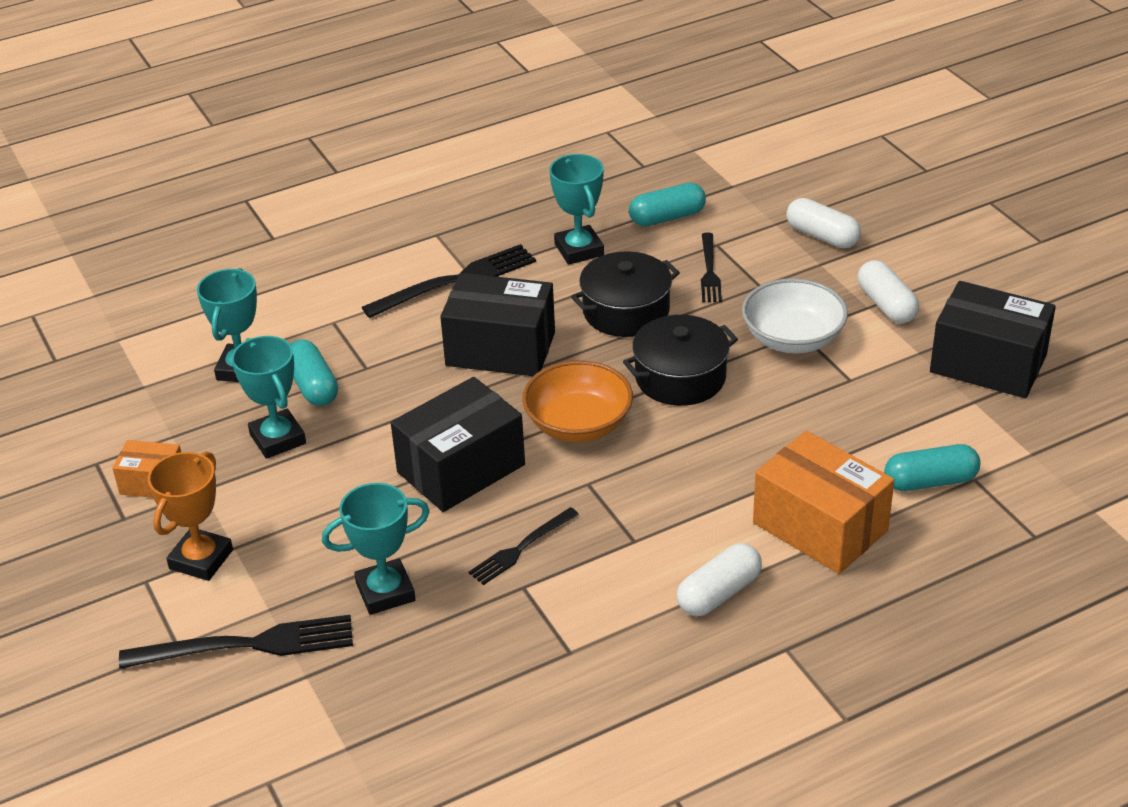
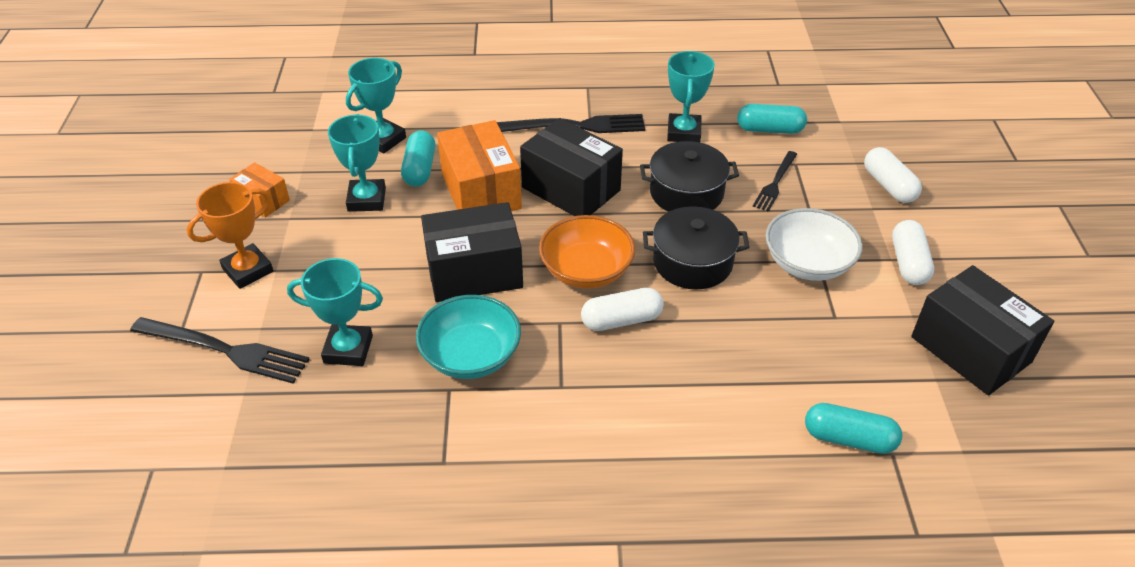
camera: 25 degrees right, 5 degrees up
black fork [468,507,579,585] -> turquoise bowl [416,295,521,379]
white capsule [677,543,762,616] -> white capsule moved to [581,288,664,331]
orange box [753,431,894,574] -> orange box moved to [437,120,522,211]

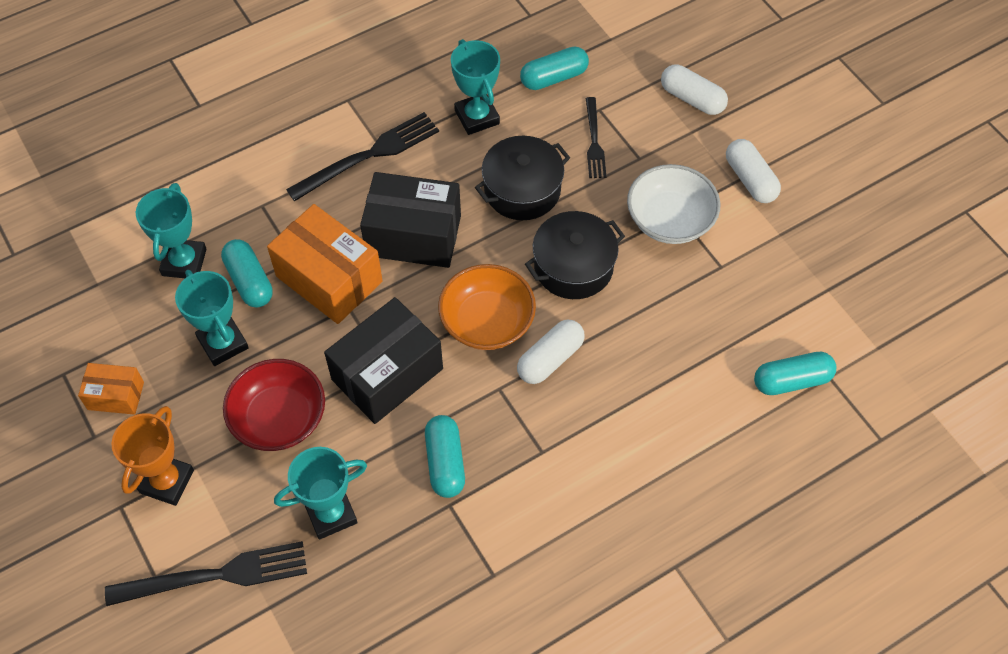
camera: 30 degrees left, 15 degrees up
turquoise bowl [416,295,521,379] -> turquoise capsule [425,415,465,498]
black box [911,265,1054,395] -> none
none -> red bowl [223,359,325,451]

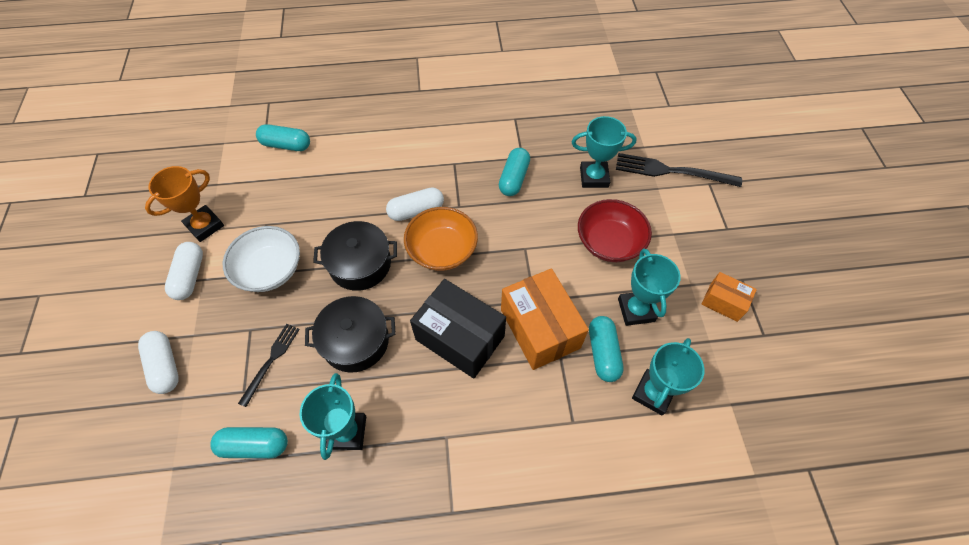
camera: 155 degrees left, 0 degrees up
orange trophy [111,406,194,506] -> orange trophy moved to [145,166,224,242]
black fork [286,112,439,201] -> none
black box [324,297,443,424] -> none

